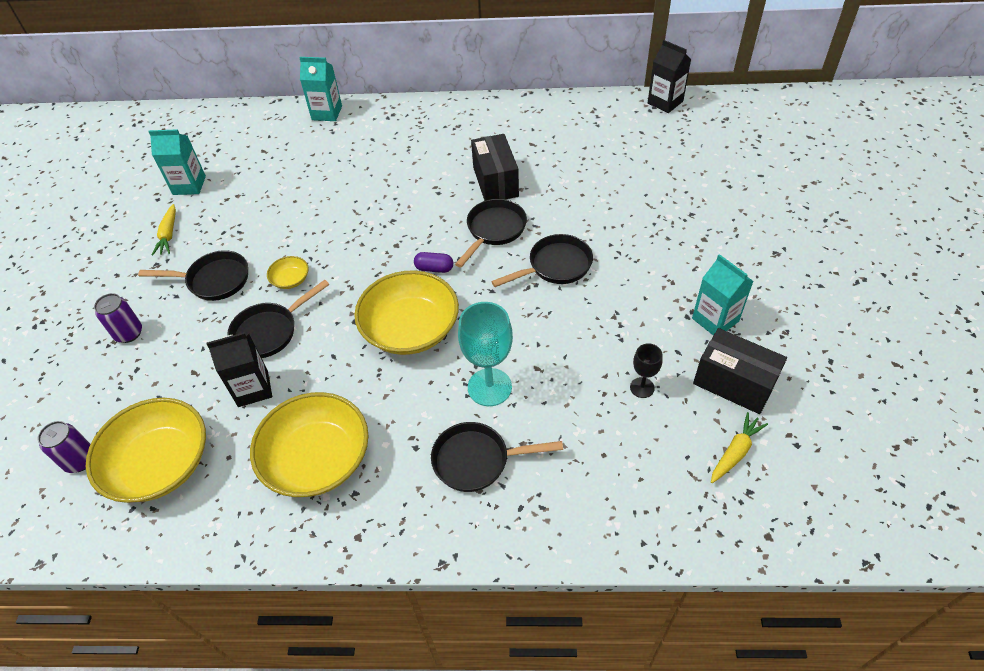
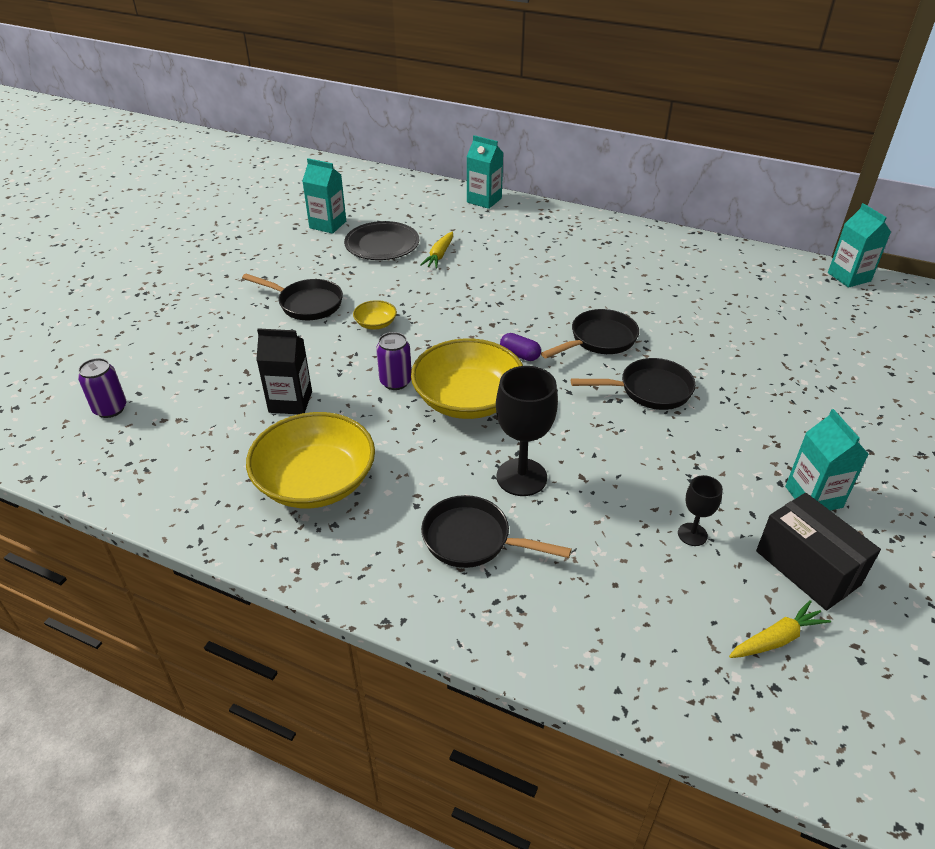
camera: 20 degrees right, 10 degrees down
yellow bowl [86,398,206,503] -> none
purple can [94,293,142,343] -> purple can moved to [376,332,411,390]
yellow carrot [152,204,176,256] -> yellow carrot moved to [420,231,453,268]
black pan [227,280,329,358] -> none
turquoise goblet [458,302,513,406] -> black goblet [496,366,558,496]
black box [471,134,519,201] -> none
black carton [648,40,691,113] -> turquoise carton [828,203,891,288]
none -> black plate [344,221,419,260]

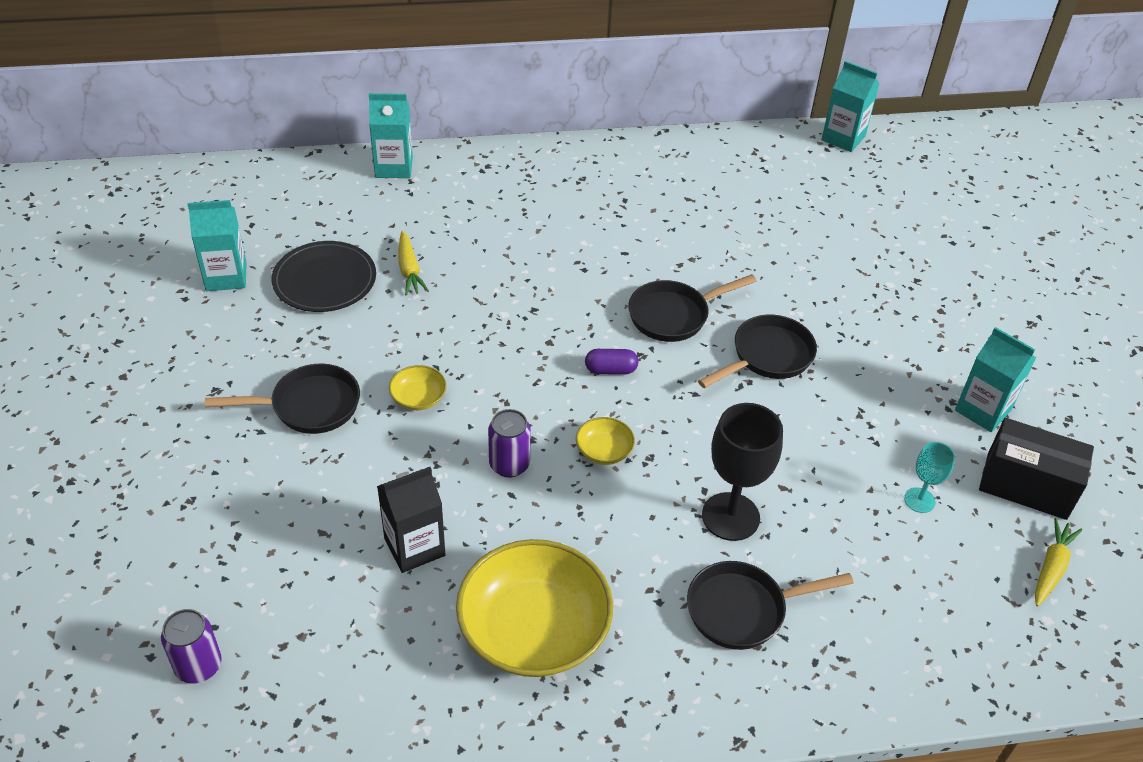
camera: 35 degrees left, 5 degrees up
yellow bowl [411,338,523,419] -> yellow bowl [576,417,635,465], size x0.43
black pan [541,309,639,358] -> black pan turned 135 degrees counterclockwise [628,274,757,342]
black goblet [678,475,723,546] -> turquoise goblet [904,442,955,513]

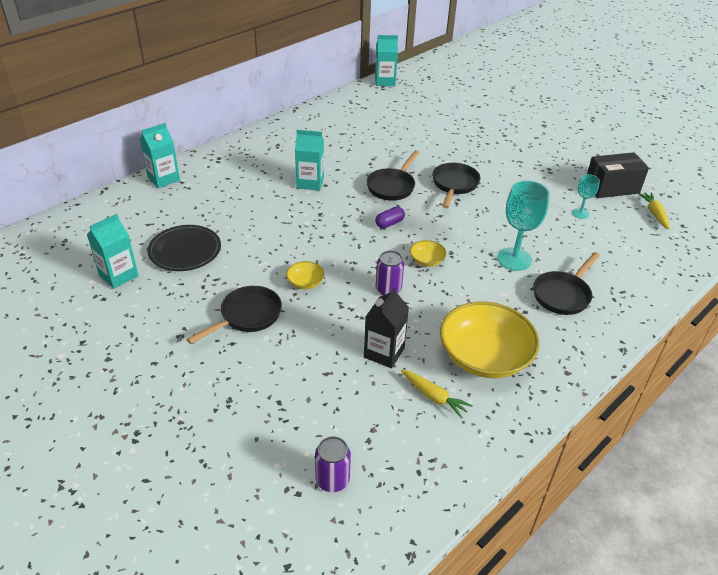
camera: 35 degrees left, 5 degrees down
yellow carrot [398,231,429,296] -> yellow carrot moved to [401,370,473,419]
black goblet [702,403,783,541] -> turquoise goblet [497,181,550,271]
turquoise carton [955,327,1036,432] -> turquoise carton moved to [295,130,324,191]

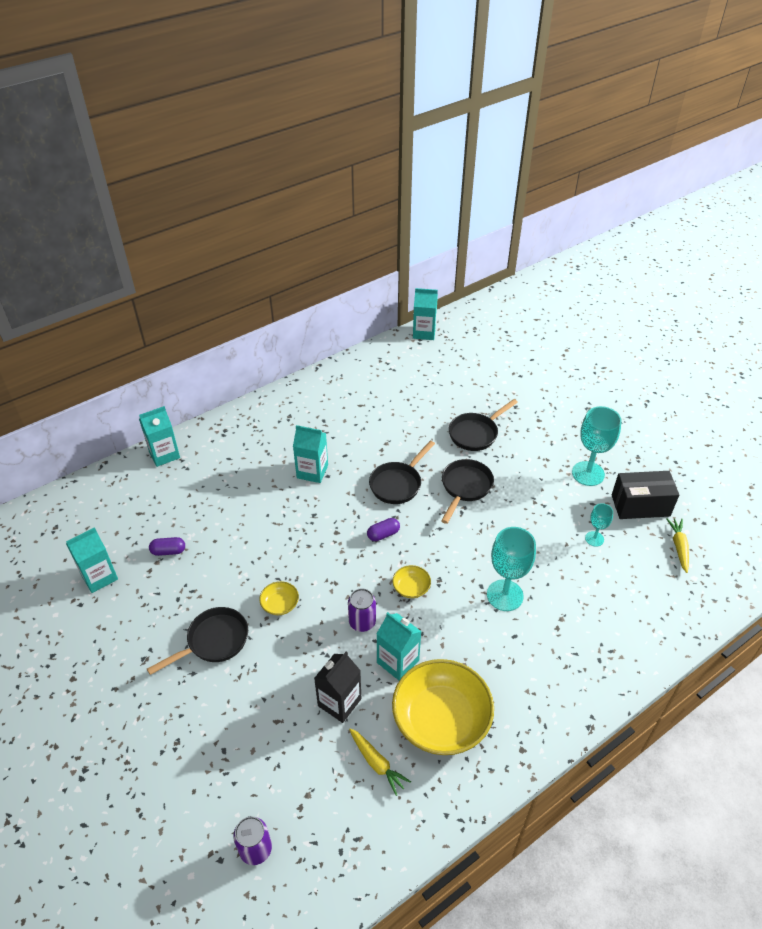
camera: 10 degrees right, 5 degrees up
black plate [147,225,221,271] -> purple capsule [149,537,185,556]
black pan [533,252,600,315] -> black pan moved to [449,399,518,451]
none -> turquoise carton [376,612,422,681]
none -> turquoise goblet [572,406,622,486]

